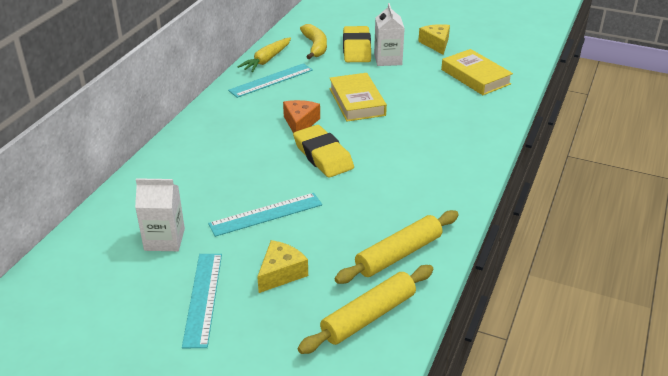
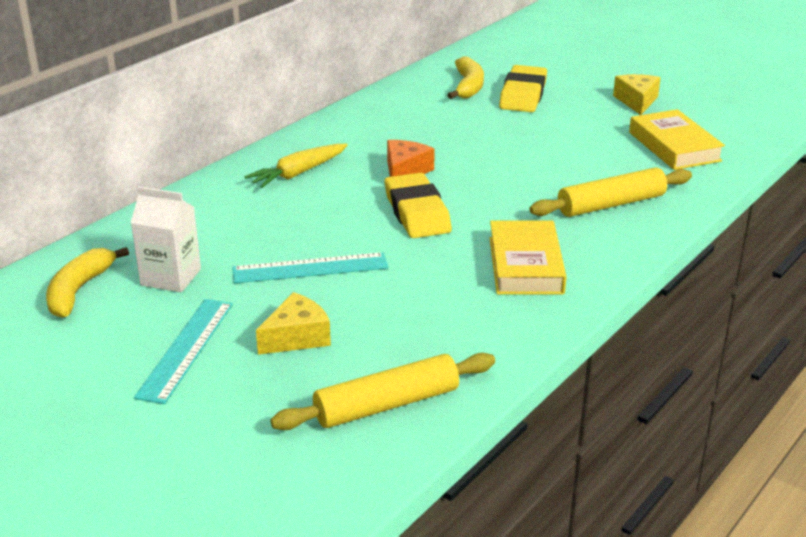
camera: 15 degrees right, 5 degrees down
turquoise ruler [228,63,313,98] -> none
yellow carrot [237,37,291,72] -> yellow carrot moved to [244,144,348,188]
yellow book [329,73,387,122] -> yellow book moved to [489,221,567,295]
yellow rolling pin [335,210,459,284] -> yellow rolling pin moved to [530,168,692,217]
white carton [374,3,405,66] -> none
none -> yellow banana [46,247,129,318]

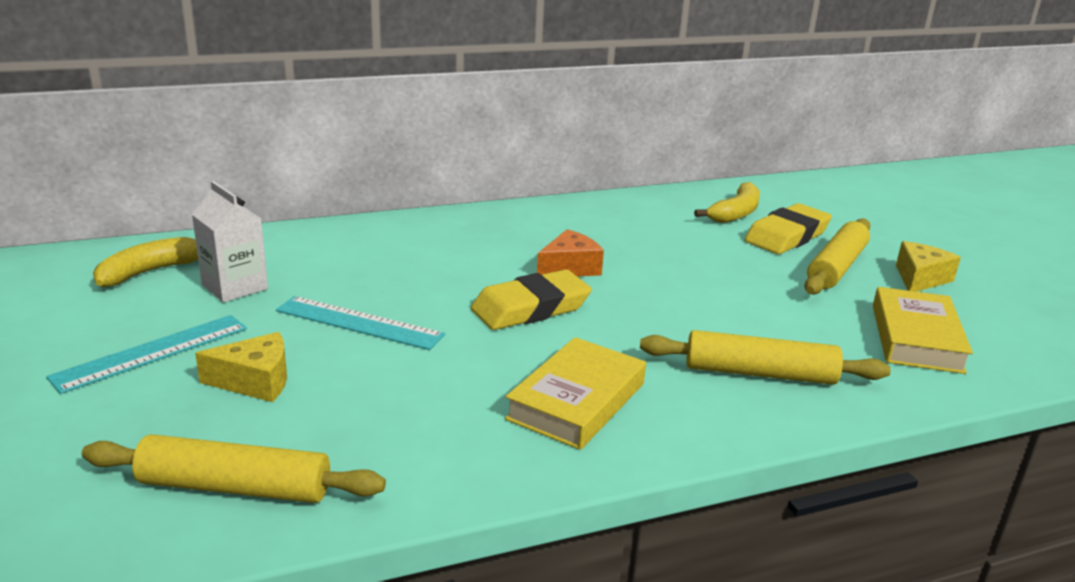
camera: 30 degrees right, 5 degrees down
yellow carrot [244,144,348,188] -> none
yellow eraser [385,173,452,238] -> yellow eraser turned 45 degrees clockwise [471,269,592,330]
none -> yellow rolling pin [804,218,870,295]

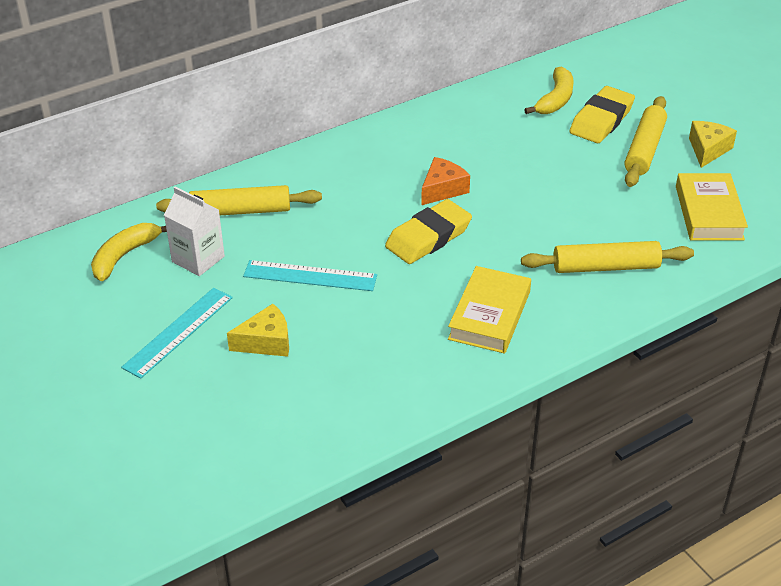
camera: 10 degrees left, 15 degrees up
yellow rolling pin [82,434,386,503] -> yellow rolling pin moved to [156,185,322,215]

